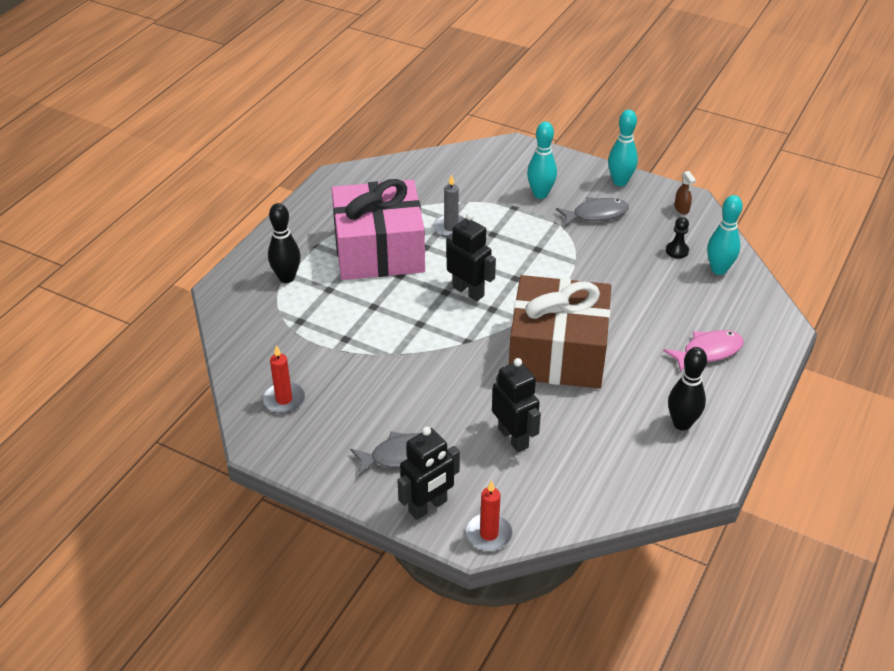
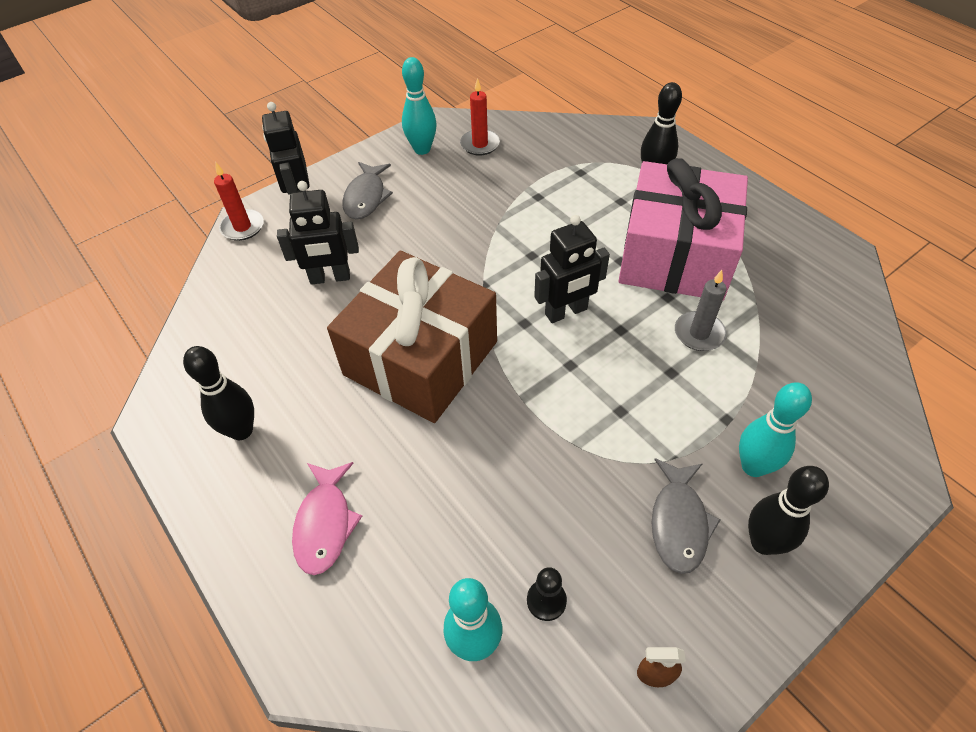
camera: 115 degrees right, 10 degrees up
turquoise bowling pin [608,110,638,186] -> turquoise bowling pin moved to [402,57,437,155]
none -> black bowling pin [748,466,829,555]

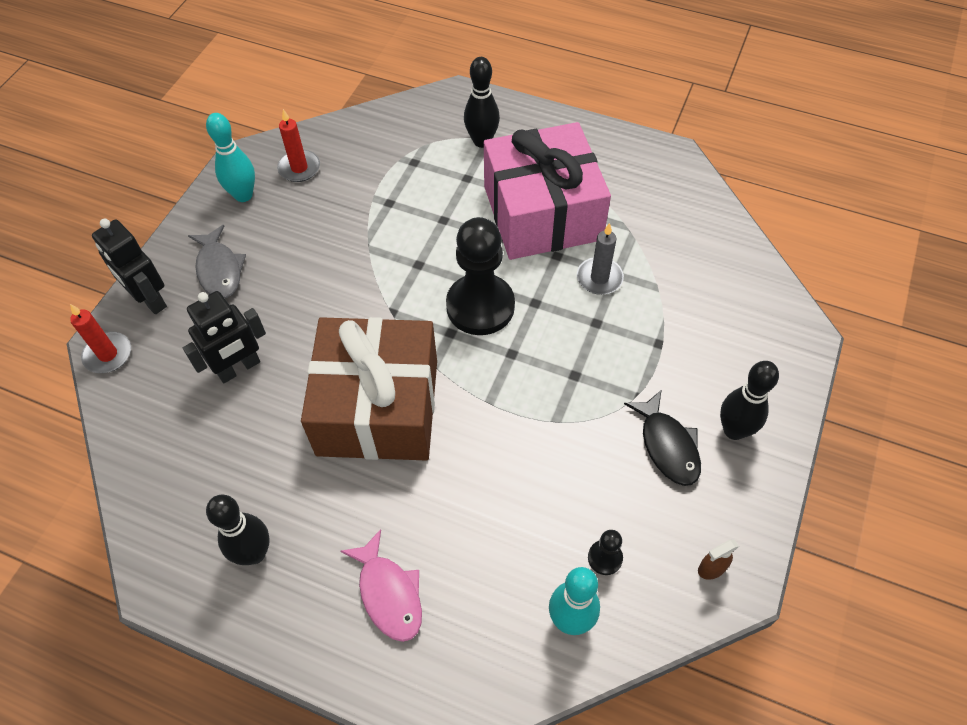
camera: 30 degrees left, 5 degrees up
black robot [534,215,610,323] -> black pawn [446,217,515,335]
grey fish [651,458,721,574] -> black fish [624,391,701,486]
turquoise bowling pin [739,382,812,477] -> none

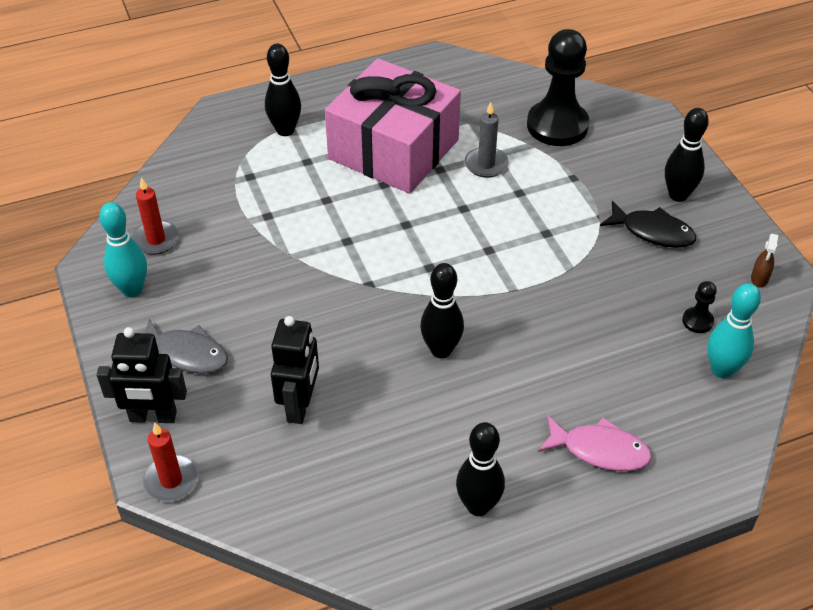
camera: 45 degrees left, 10 degrees down
brown gift [301,317,437,461] -> black bowling pin [420,263,464,358]
black pawn [446,217,515,335] -> black pawn moved to [527,29,589,146]

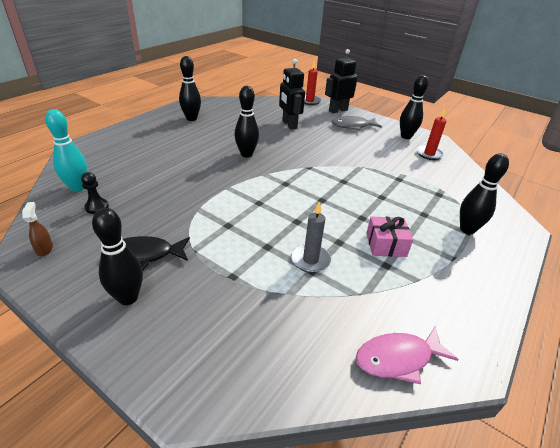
camera: 145 degrees right, 10 degrees down
turquoise bowling pin [99,202,147,297] -> black bowling pin [400,75,428,139]
pink gift [325,58,461,194] -> pink gift [366,217,413,257], size x0.41
black pawn [527,29,589,146] -> none
pink fish [538,416,652,471] -> pink fish moved to [356,326,459,384]

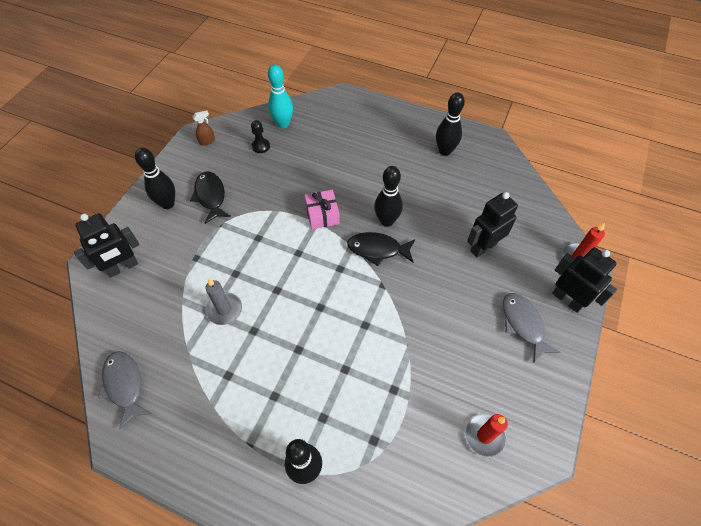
camera: 80 degrees right, 20 degrees up
pink fish [356,326,459,384] -> grey fish [98,351,152,430]
pink gift [366,217,413,257] -> pink gift moved to [305,190,340,229]
black bowling pin [400,75,428,139] -> none
none -> black robot [74,213,139,277]
none -> black fish [347,232,415,266]

